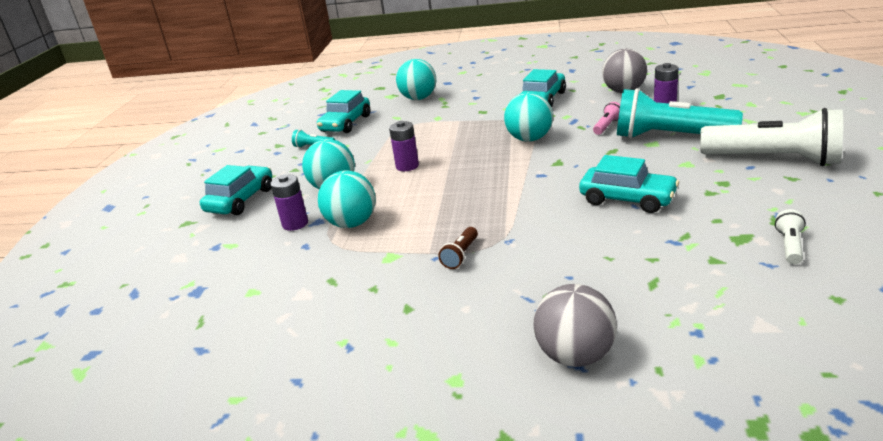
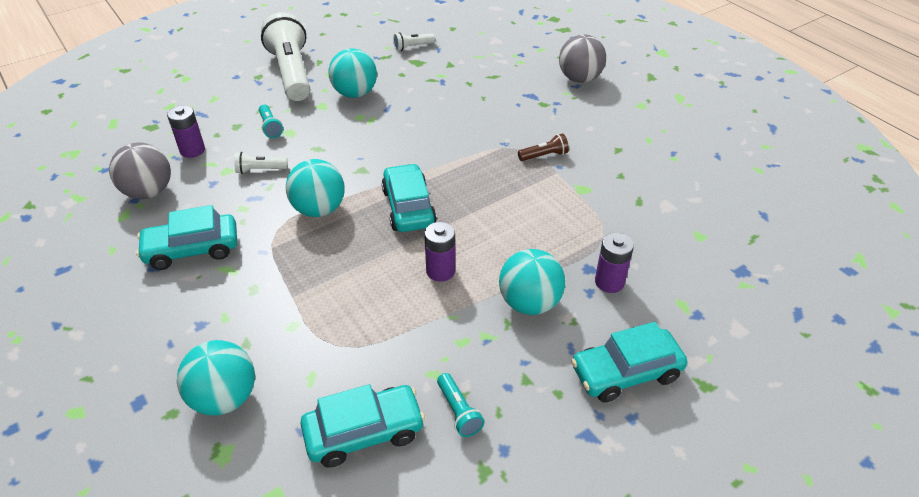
camera: 135 degrees left, 15 degrees up
turquoise ball [318,170,376,228] -> turquoise ball moved to [329,48,377,98]
turquoise car [579,155,679,213] -> turquoise car moved to [381,163,437,232]
pink flashlight [593,102,620,135] -> white flashlight [234,152,287,174]
turquoise flashlight [617,88,743,139] -> turquoise flashlight [259,105,283,138], size x0.41

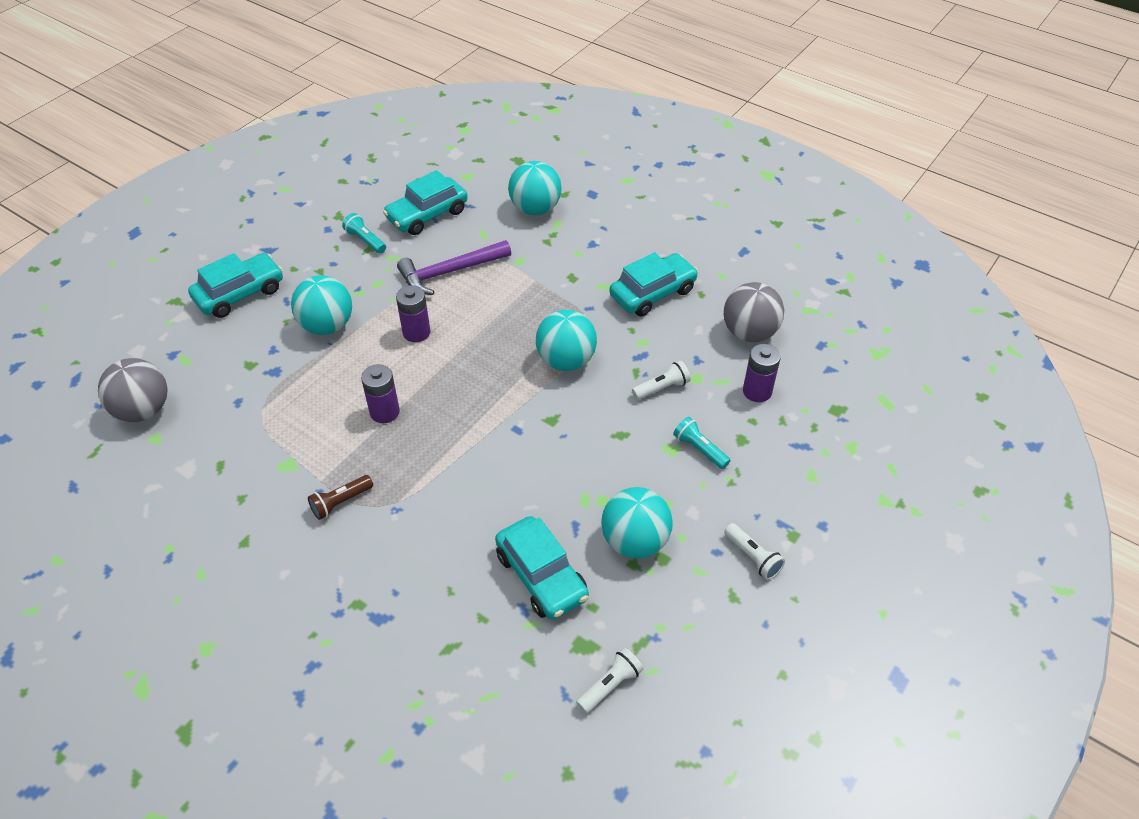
camera: 160 degrees right, 5 degrees up
white flashlight [261,12,310,101] -> white flashlight [724,523,785,580], size x0.41
turquoise car [381,163,437,232] -> turquoise car moved to [495,516,589,620]
grey ball [559,34,606,83] -> grey ball moved to [98,358,168,422]
purple battery [595,233,634,293] -> purple battery moved to [361,364,400,423]
none -> purple hammer [397,240,511,295]

